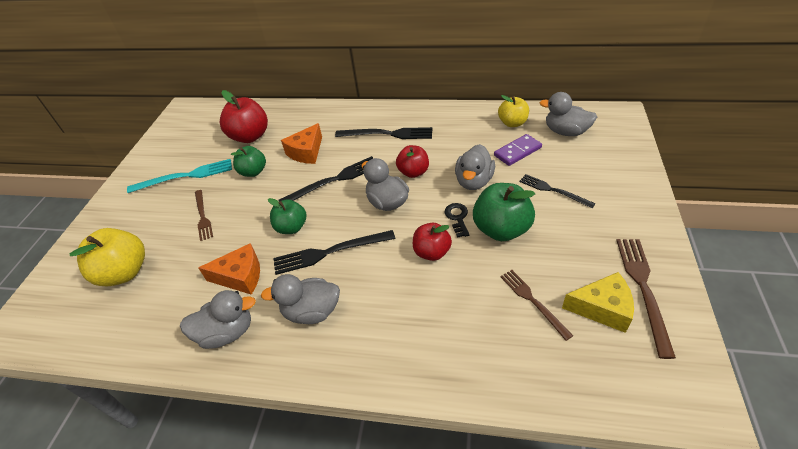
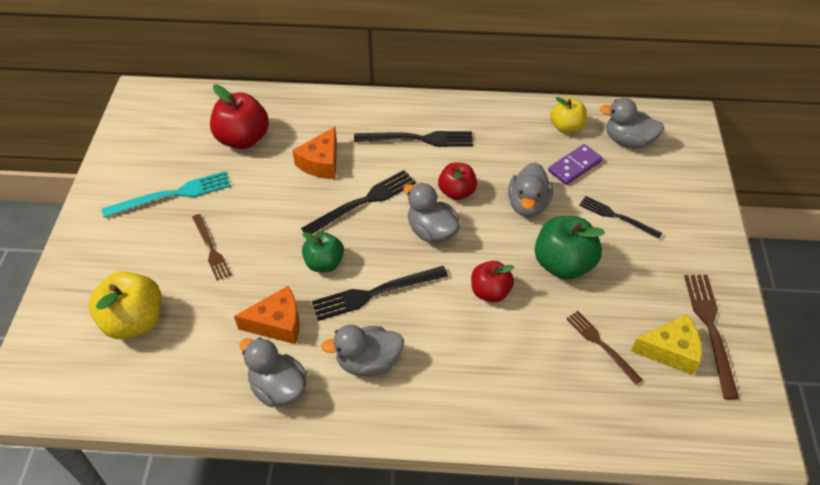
camera: 10 degrees left, 5 degrees up
grey duck [180,290,256,349] -> grey duck turned 120 degrees counterclockwise [240,337,307,407]
green apple [231,146,266,177] -> none
black key [445,203,469,238] -> none

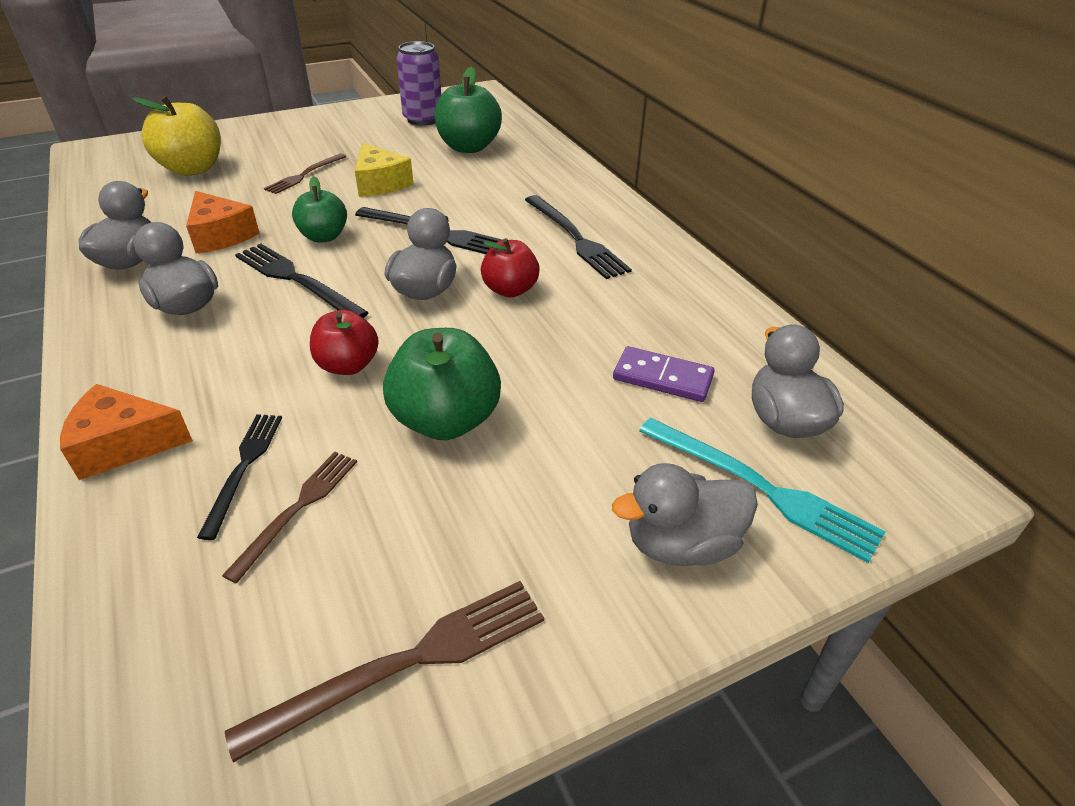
camera: 60 degrees right, 10 degrees down
turquoise fork [102,171,231,218] -> turquoise fork moved to [639,418,886,563]
red apple [210,84,269,149] -> green apple [434,67,502,153]
orange cheese [292,127,337,179] -> orange cheese moved to [60,384,193,480]
grey duck [508,162,553,217] -> grey duck moved to [612,463,758,566]
yellow apple [550,97,587,133] -> none
black fork [579,196,662,239] -> black fork moved to [197,414,282,540]
yellow cheese [631,314,702,375] -> yellow cheese moved to [355,143,414,197]
none -> purple can [396,41,441,126]

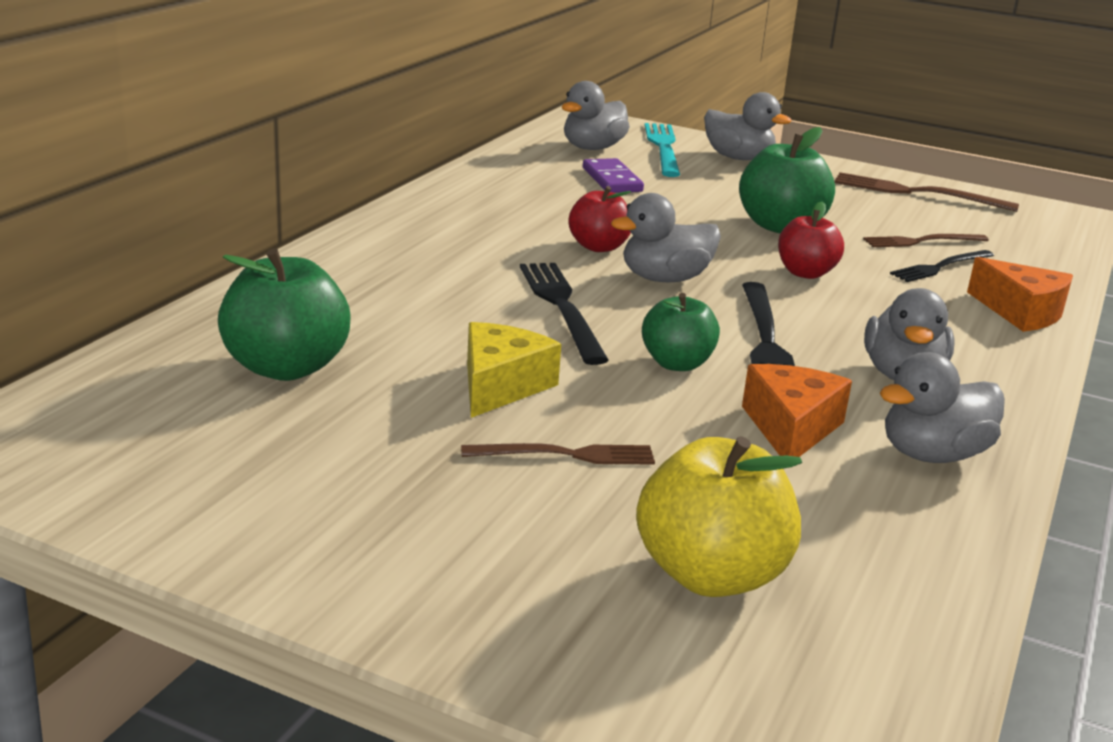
camera: 130 degrees left, 15 degrees down
purple can [396,41,441,126] -> none
black fork [525,195,632,279] -> none

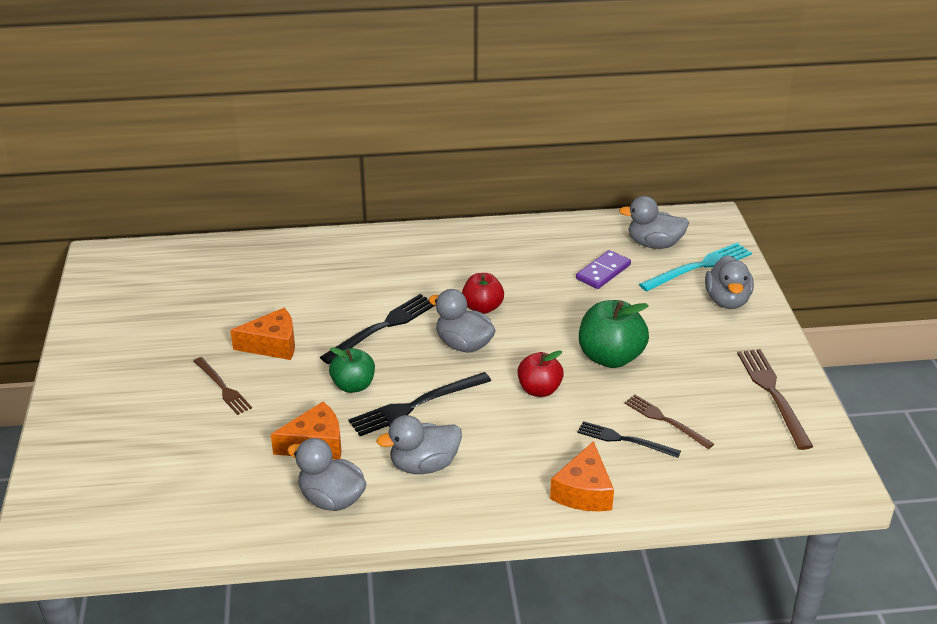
camera: 60 degrees right, 10 degrees up
green apple [218,248,351,381] -> none
yellow cheese [467,322,561,418] -> orange cheese [230,308,295,360]
yellow apple [636,436,802,597] -> none

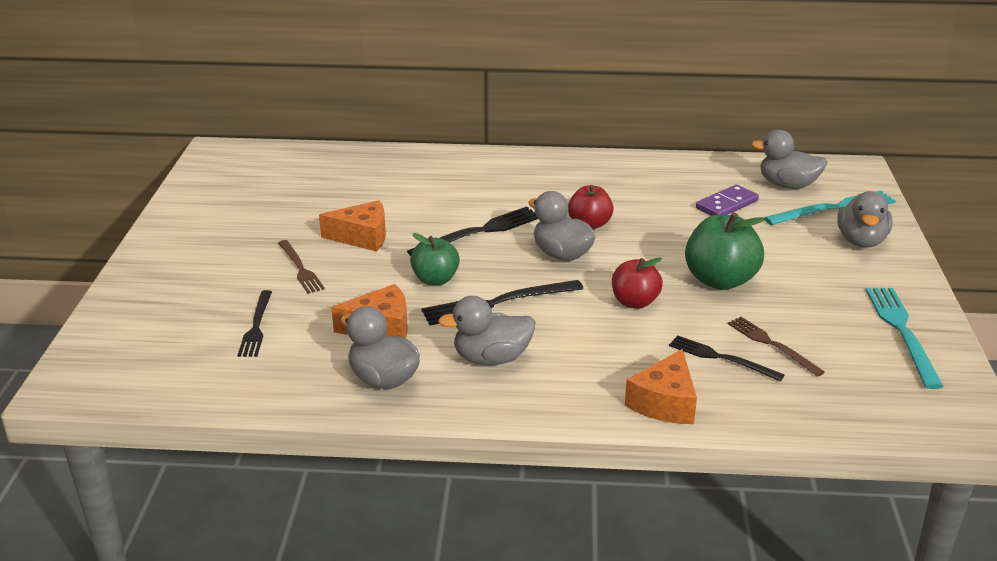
camera: 10 degrees right, 5 degrees down
brown fork [737,349,813,450] -> turquoise fork [866,288,944,389]
none -> black fork [238,290,272,357]

